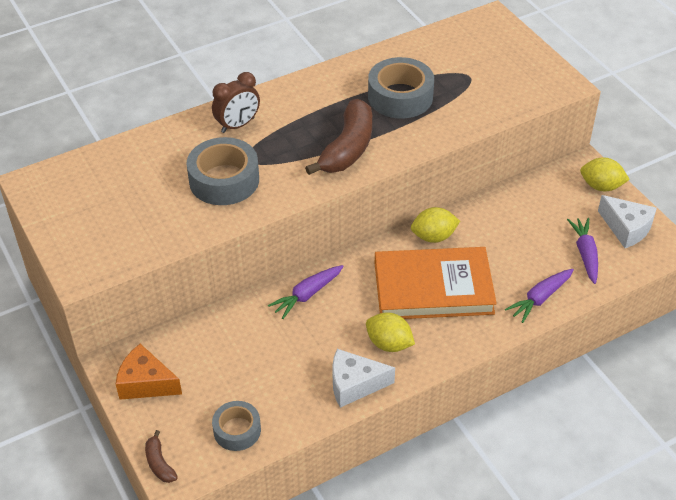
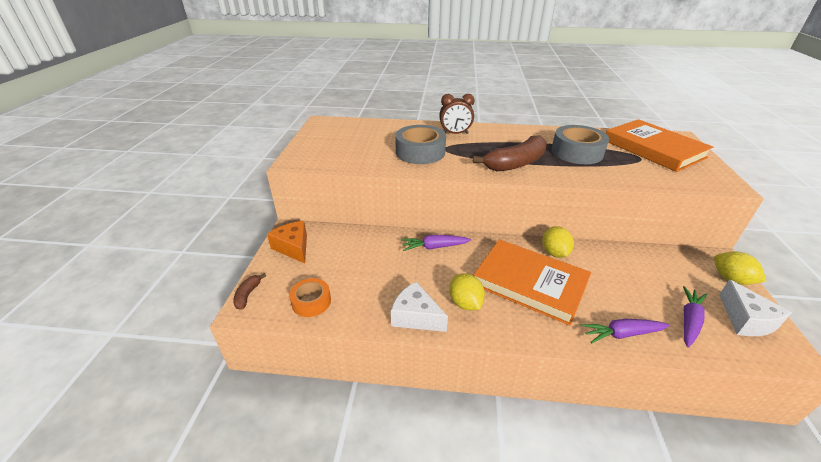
camera: 35 degrees right, 10 degrees down
grey tape [212,401,261,451] -> orange tape [289,278,331,317]
yellow lemon [411,207,460,243] -> yellow lemon turned 60 degrees clockwise [542,226,574,258]
none -> orange book [606,119,713,172]

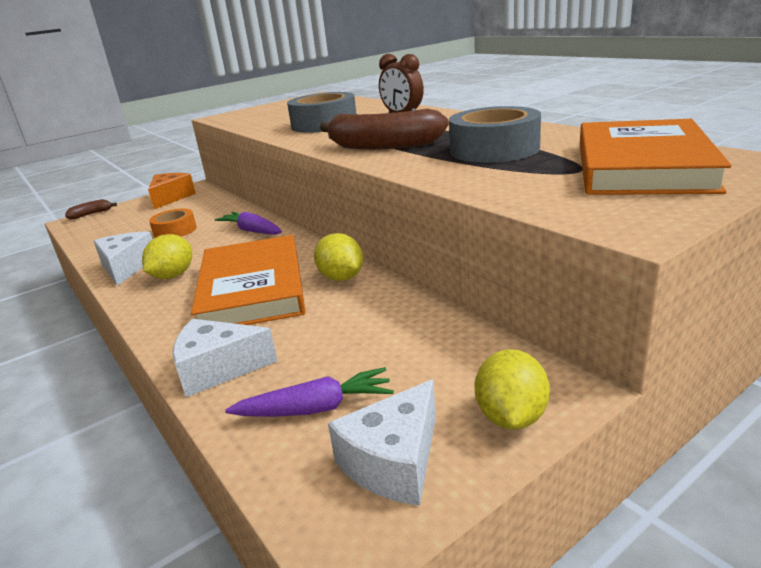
camera: 50 degrees right, 10 degrees down
orange tape [289,278,331,317] -> orange tape moved to [149,209,197,238]
yellow lemon [542,226,574,258] -> yellow lemon turned 75 degrees counterclockwise [314,233,363,281]
purple carrot [581,319,670,344] -> white cheese [173,319,277,397]

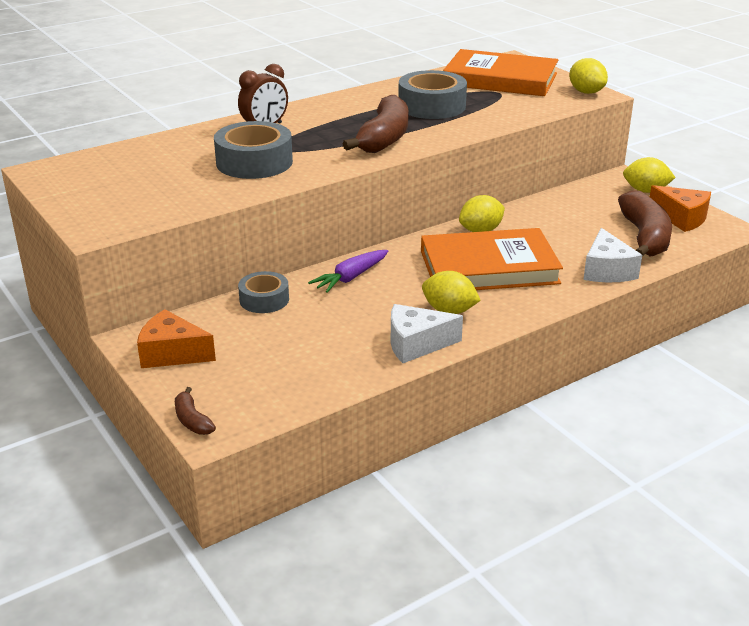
camera: 90 degrees left, 5 degrees up
orange tape [149,209,197,238] -> none
purple carrot [225,367,394,417] -> brown banana [618,190,672,257]
white cheese [328,380,436,506] -> orange cheese [650,185,711,232]
none -> grey tape [238,271,289,313]
none -> yellow lemon [569,58,608,94]

